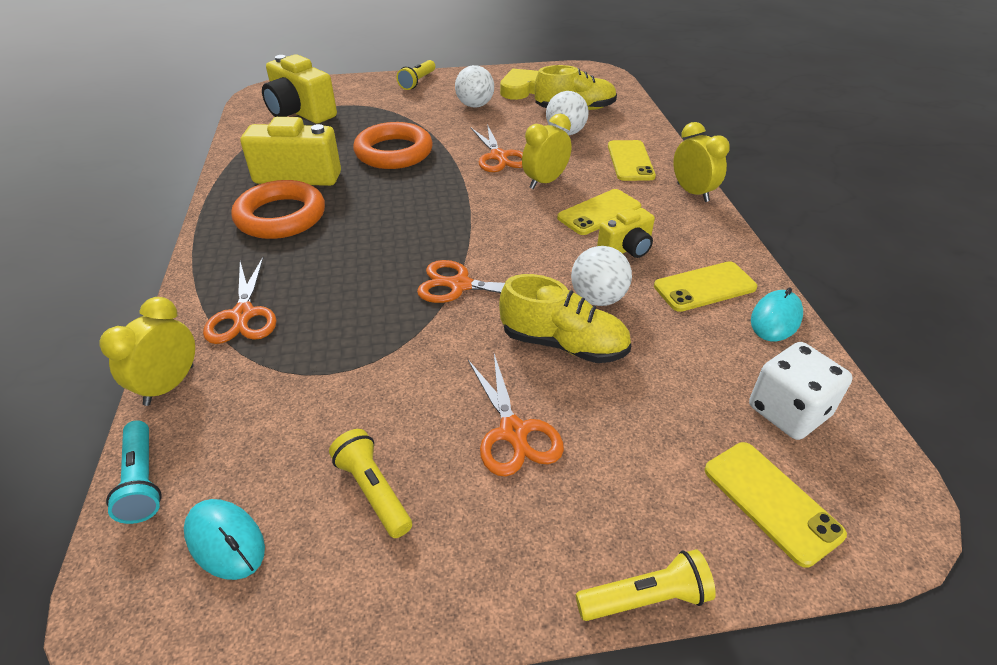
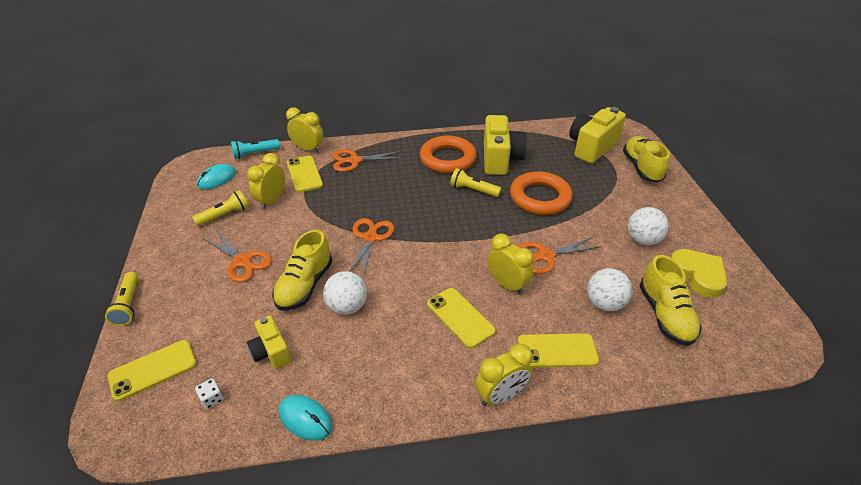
camera: 90 degrees right, 0 degrees up
yellow flashlight [396,60,435,90] -> yellow flashlight moved to [450,168,501,197]
orange scissors [468,354,564,477] -> orange scissors turned 120 degrees counterclockwise [203,230,272,282]
yellow camera [597,208,655,258] -> yellow camera moved to [247,316,291,369]
yellow phone [654,261,757,312] -> yellow phone moved to [287,156,323,192]
white dice [749,342,853,440] -> white dice [195,378,224,409], size x0.45
none -> yellow clock [247,153,285,210]
none -> yellow shoe [623,136,670,183]

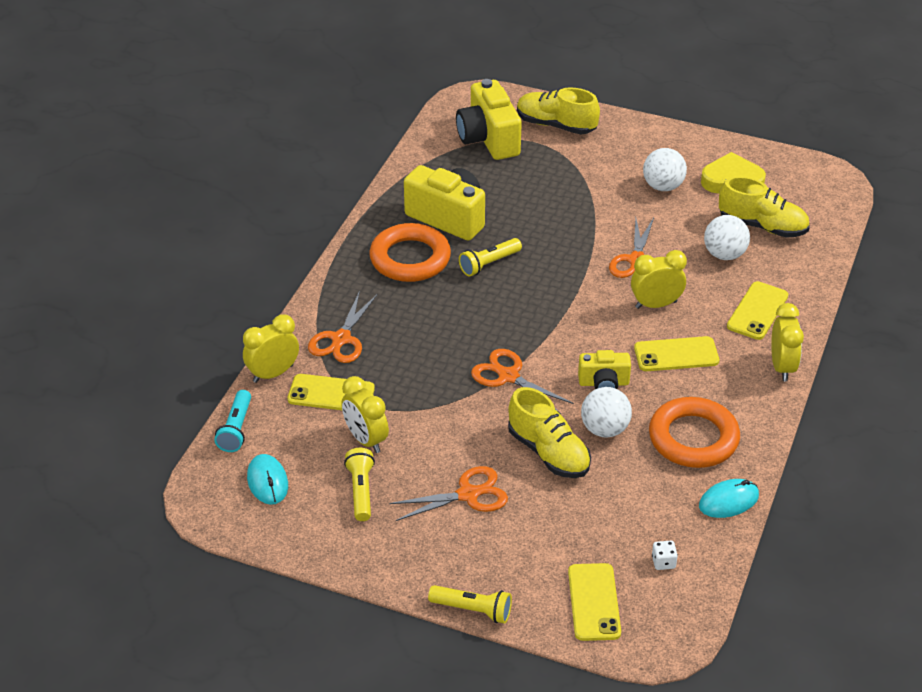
camera: 60 degrees left, 0 degrees up
yellow camera [247,316,291,369] -> yellow camera moved to [578,350,631,389]
orange ring [510,171,573,215] -> orange ring moved to [649,397,740,468]

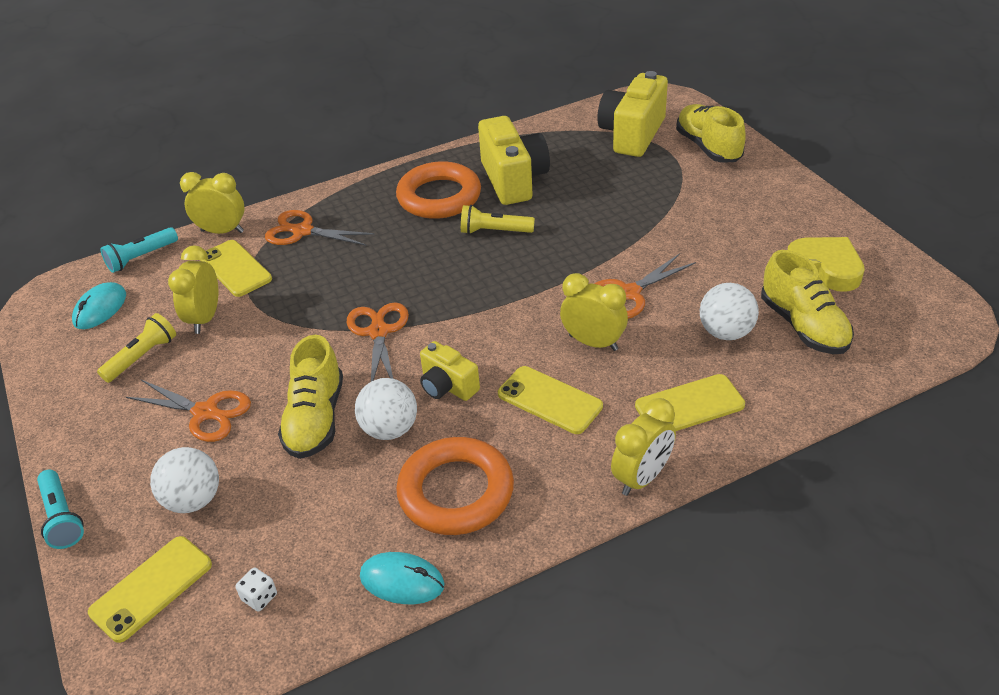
camera: 45 degrees right, 0 degrees up
orange scissors [308,291,378,363] -> orange scissors turned 45 degrees clockwise [265,210,375,246]
yellow flashlight [428,585,512,624] -> turquoise flashlight [37,470,84,549]
white ball [643,148,687,191] -> white ball moved to [150,447,219,513]

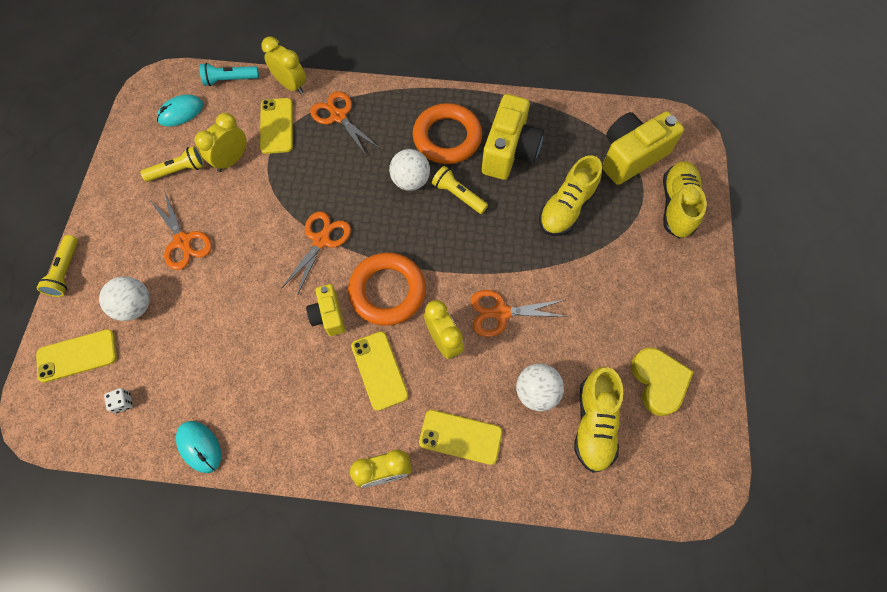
camera: 30 degrees right, 25 degrees up
turquoise flashlight [37,470,84,549] -> yellow flashlight [37,235,78,297]
yellow shoe [278,335,343,459] -> yellow shoe moved to [539,155,602,236]
white ball [355,378,417,440] -> white ball moved to [389,149,430,191]
orange ring [396,437,514,535] -> orange ring moved to [348,252,426,326]

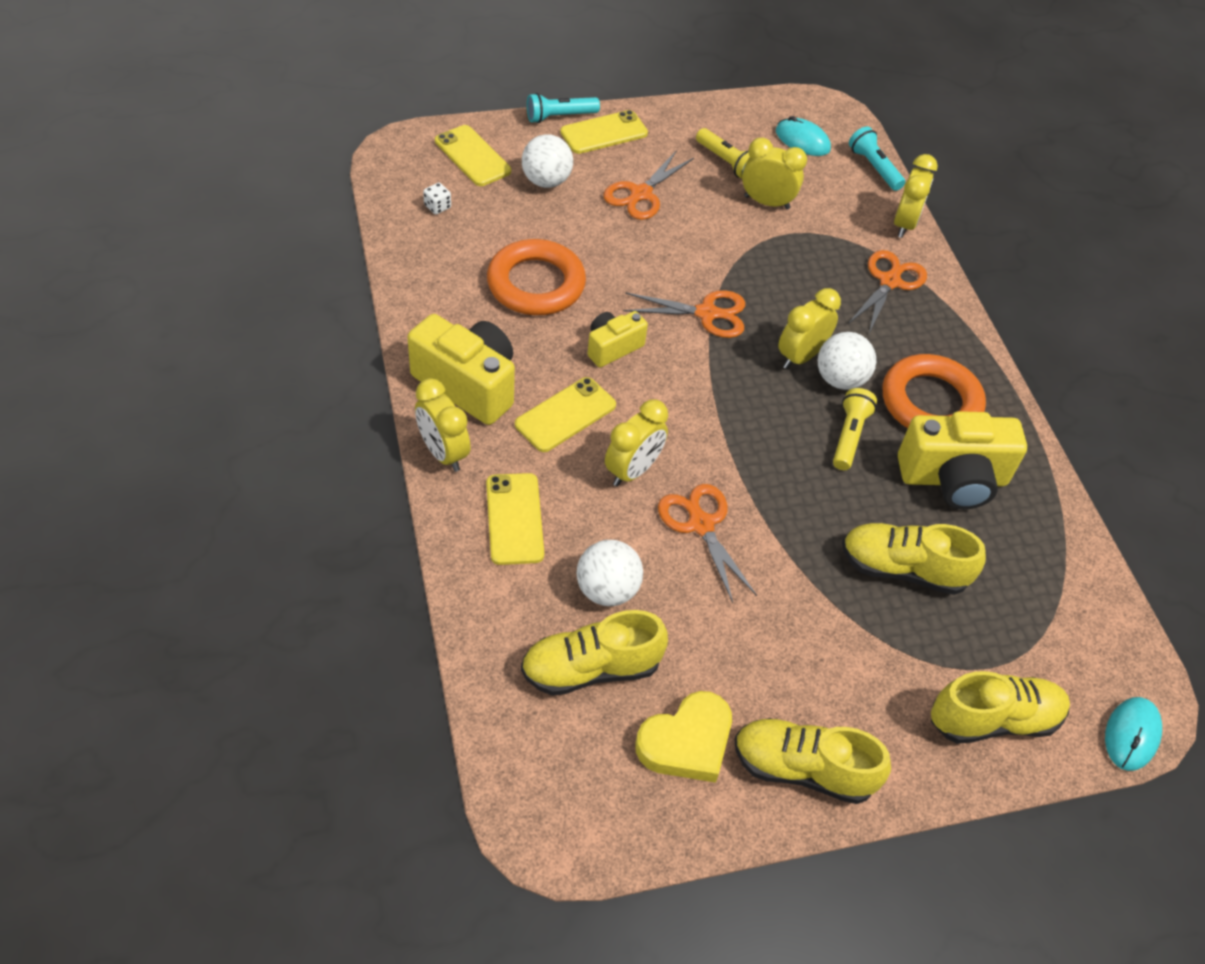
camera: 65 degrees right, 15 degrees down
yellow flashlight [37,235,78,297] -> turquoise flashlight [527,93,600,123]
turquoise mouse [176,421,221,473] -> turquoise mouse moved to [1105,697,1162,771]
yellow phone [260,98,293,154] -> yellow phone moved to [560,110,648,154]
orange ring [348,252,426,326] -> orange ring moved to [487,239,586,315]
yellow camera [602,111,684,185] -> yellow camera moved to [407,314,515,425]
none -> yellow shoe [734,718,891,804]
none -> yellow clock [778,288,841,369]

